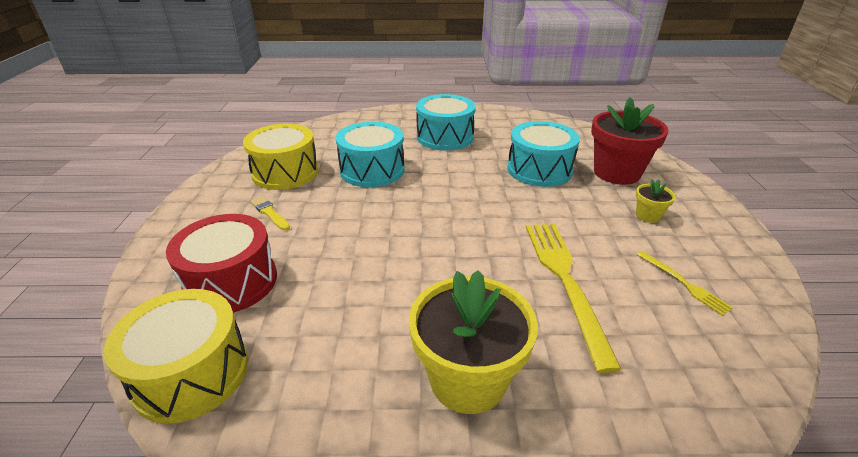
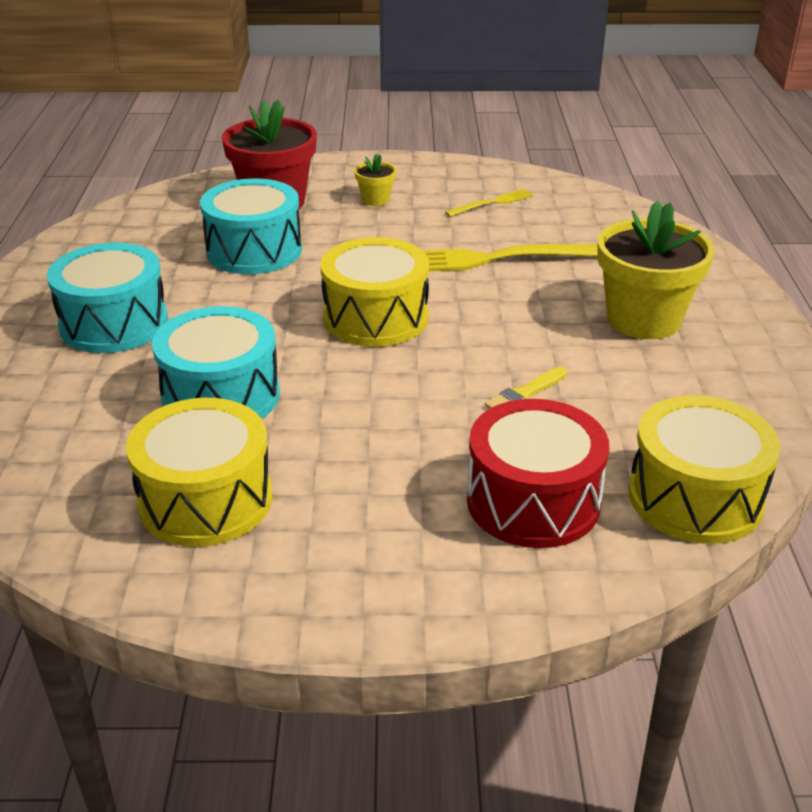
camera: 90 degrees left, 0 degrees up
yellow brush [251,196,290,231] -> yellow brush moved to [485,367,567,409]
none -> yellow drum [321,237,429,347]

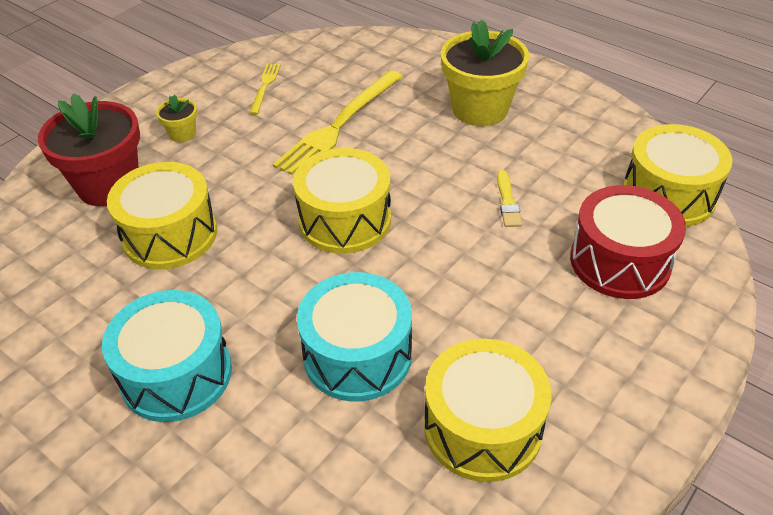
camera: 50 degrees left, 10 degrees up
turquoise drum [200,179,302,274] -> yellow drum [107,162,217,269]

